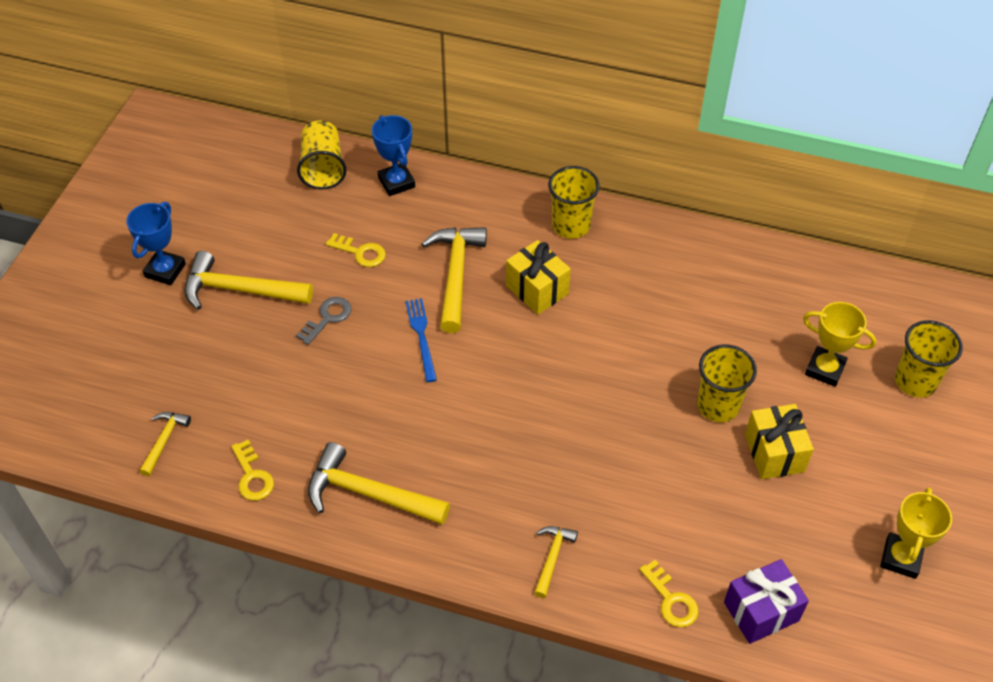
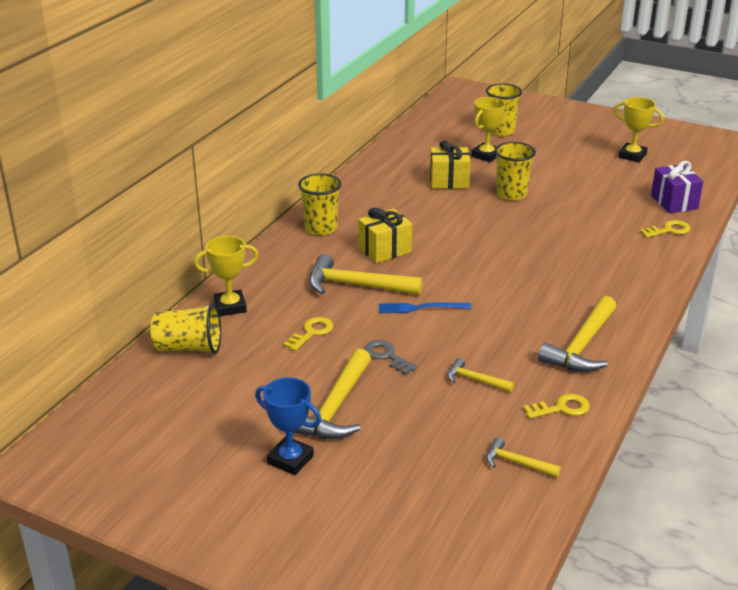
camera: 80 degrees left, 20 degrees down
blue trophy [372,115,415,196] -> yellow trophy [194,236,258,316]
yellow hammer [534,526,578,598] -> yellow hammer moved to [448,358,514,392]
yellow gift [745,404,814,479] -> yellow gift moved to [430,140,471,189]

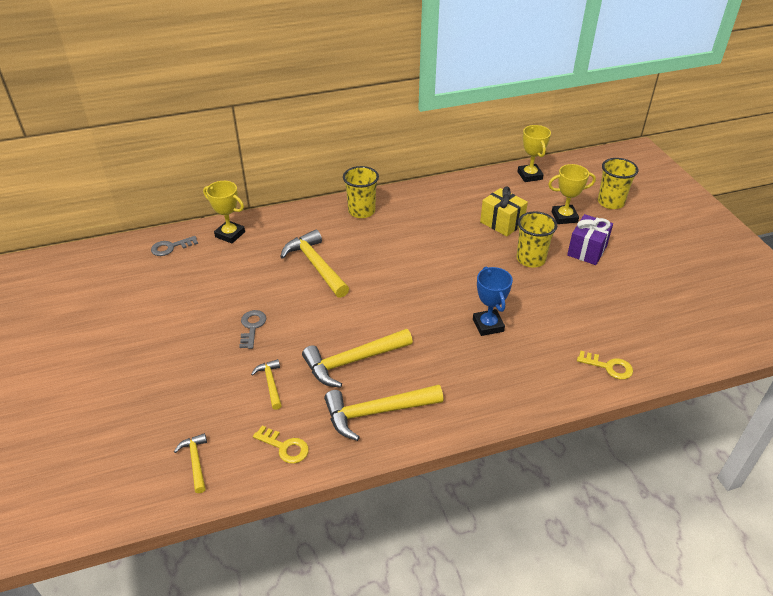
camera: 45 degrees right, 10 degrees up
yellow cup [150,303,221,354] -> grey key [151,236,198,256]
blue trophy [255,377,321,475] -> blue trophy moved to [473,266,513,336]
yellow key [284,317,333,351] -> none
yellow hammer [293,348,371,439] -> yellow hammer moved to [302,329,413,388]
yellow gift [358,208,412,263] -> none
blue fork [379,302,471,313] -> none
yellow trophy [614,97,664,163] -> yellow trophy moved to [517,125,551,182]
purple gift [651,161,703,213] -> purple gift moved to [567,214,613,265]

